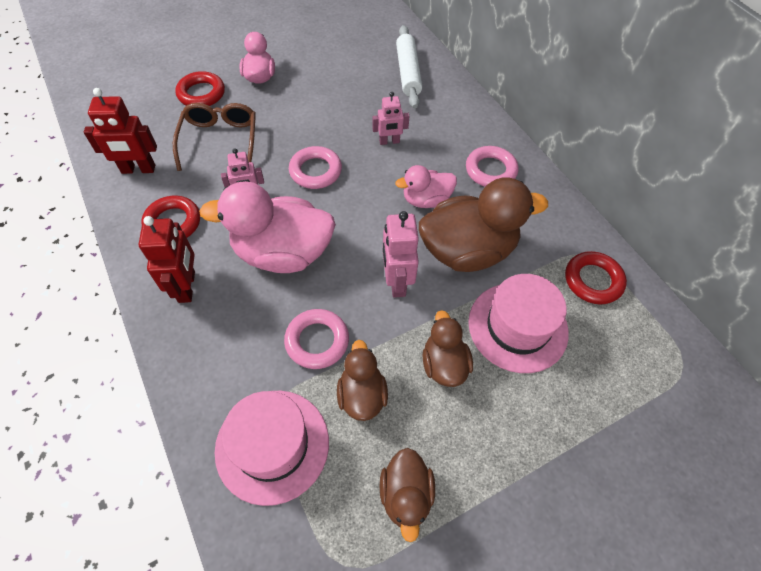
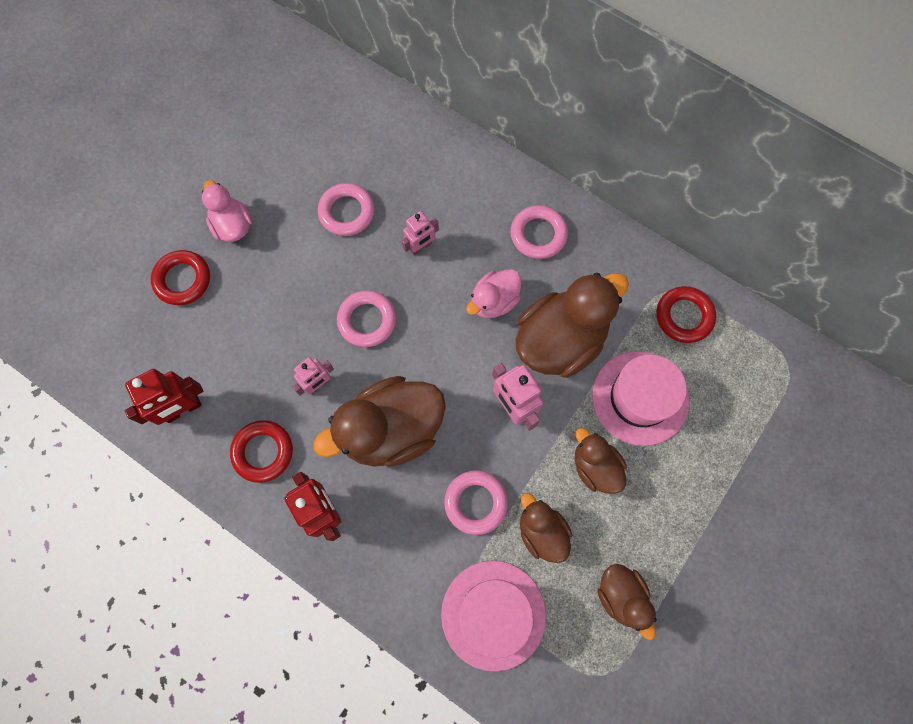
camera: 25 degrees left, 15 degrees up
brown glasses [173,103,256,171] -> none
pink duck [199,181,336,273] -> brown duck [313,376,446,467]
white rolling pin [396,25,422,108] -> none
none -> pink ring [318,183,375,236]

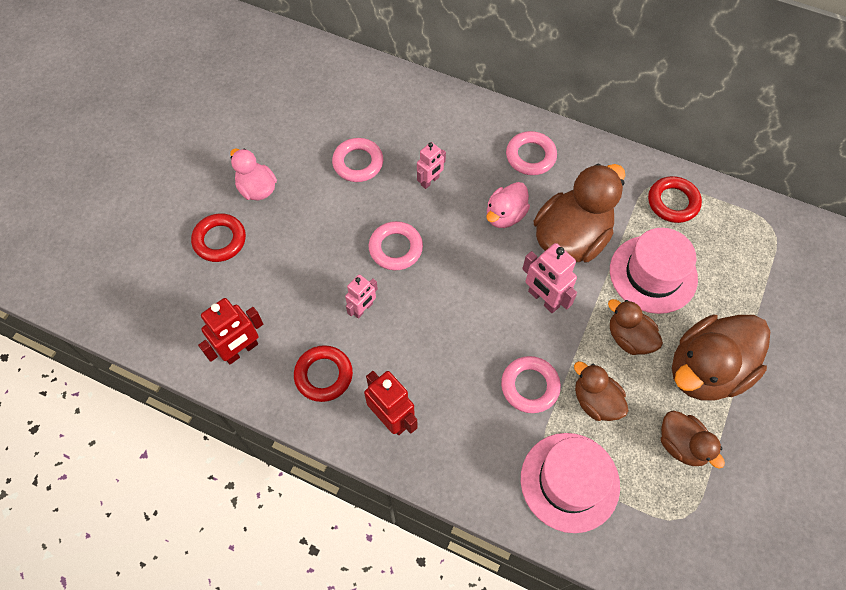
camera: 10 degrees left, 10 degrees down
brown duck [313,376,446,467] -> brown duck moved to [672,314,770,401]

